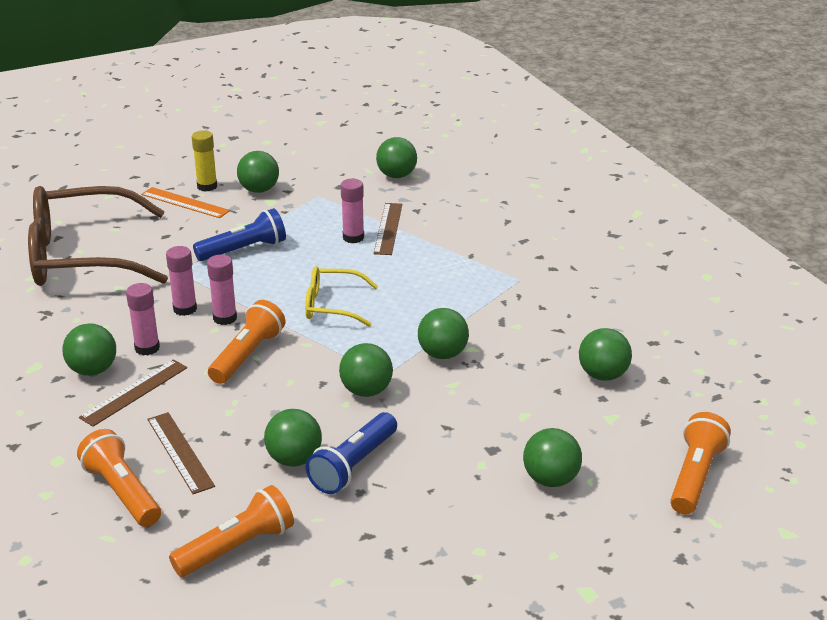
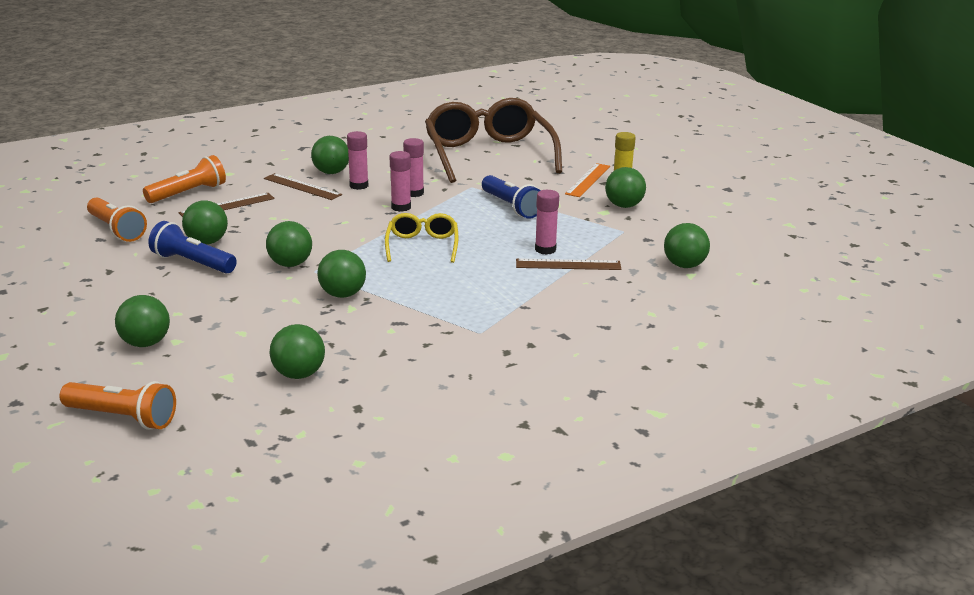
camera: 85 degrees right, 5 degrees down
orange flashlight [208,300,285,384] -> none

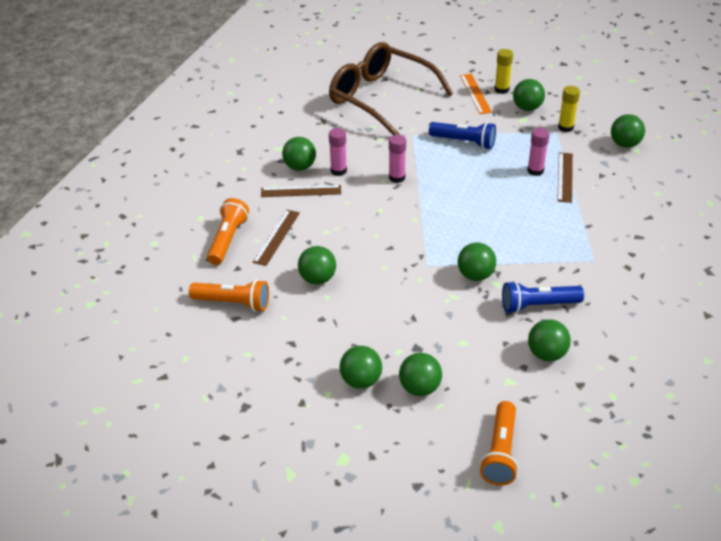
camera: 35 degrees left, 15 degrees up
orange flashlight [59,381,176,430] -> orange flashlight turned 120 degrees clockwise [480,401,518,486]
blue flashlight [148,221,237,274] -> blue flashlight moved to [502,281,584,314]
green ball [266,221,312,267] -> green ball moved to [340,346,382,389]
yellow glasses [385,213,458,263] -> none
pink glue stick [403,138,424,197] -> none
brown ruler [516,259,622,270] -> brown ruler turned 45 degrees counterclockwise [557,152,573,203]
none -> yellow glue stick [558,86,580,132]

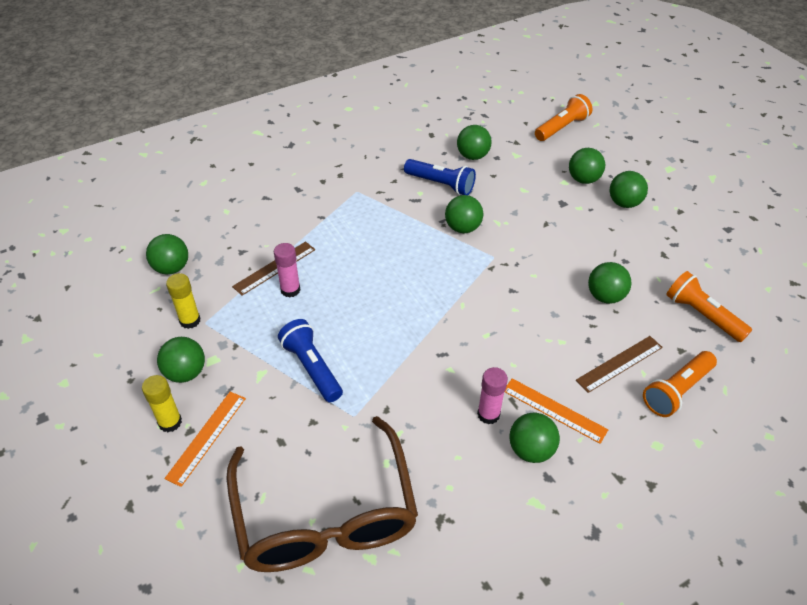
camera: 145 degrees left, 5 degrees up
brown ruler [261,185,341,197] -> orange ruler [505,378,608,444]
pink glue stick [389,135,406,183] -> none

